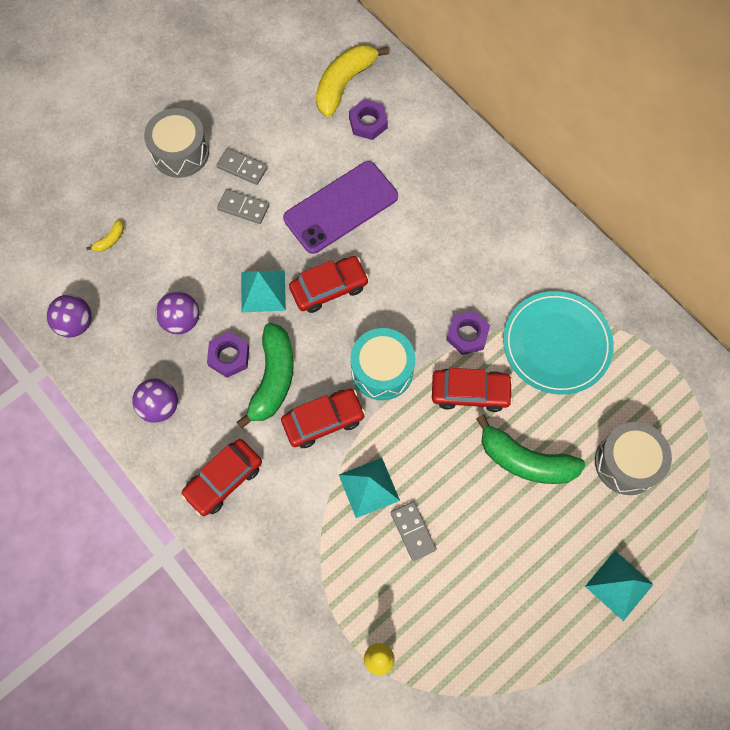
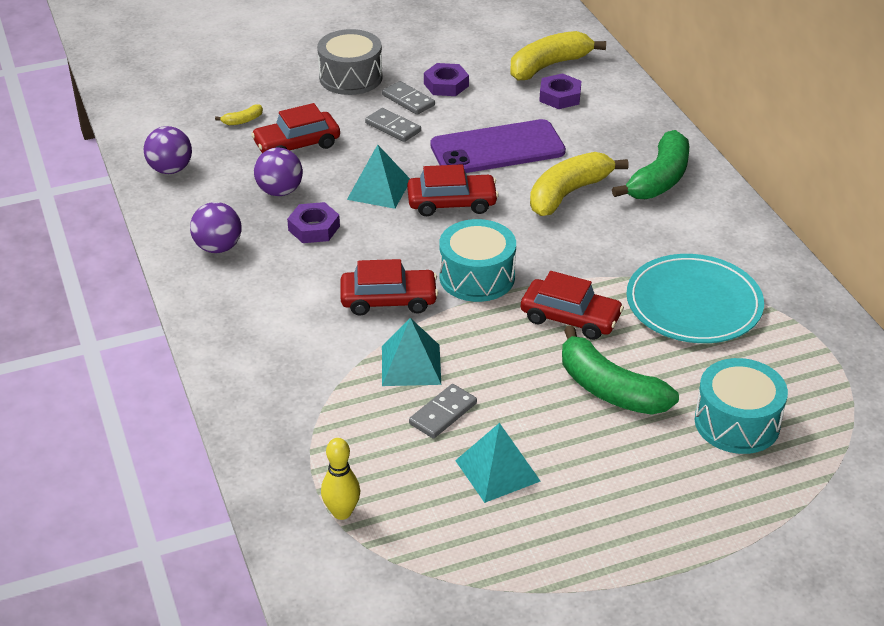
camera: 20 degrees right, 30 degrees down
red car [181,439,262,516] -> red car moved to [251,103,340,153]
green banana [237,323,294,429] -> green banana moved to [612,130,689,199]
grey domino [391,501,436,561] -> grey domino turned 45 degrees clockwise [409,384,477,439]
purple nut [446,311,490,355] -> purple nut moved to [424,63,469,96]
turquoise pyramid [585,551,654,621] -> turquoise pyramid moved to [455,423,541,503]
grey drum [595,422,672,495] -> turquoise drum [695,358,788,454]
none -> yellow banana [530,152,629,216]

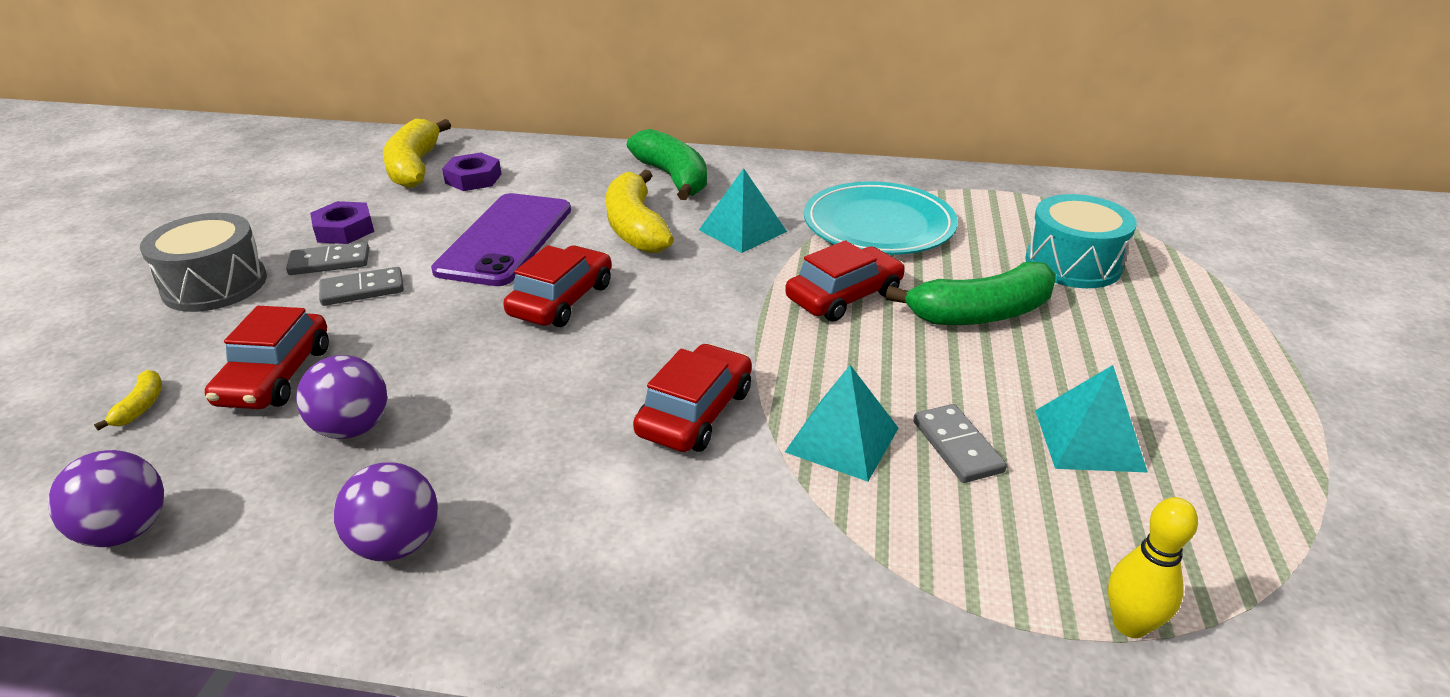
camera: 60 degrees left, 5 degrees down
purple nut [287,202,340,243] -> none
turquoise pyramid [347,144,410,209] -> turquoise pyramid moved to [699,168,787,253]
turquoise drum [439,219,516,302] -> none

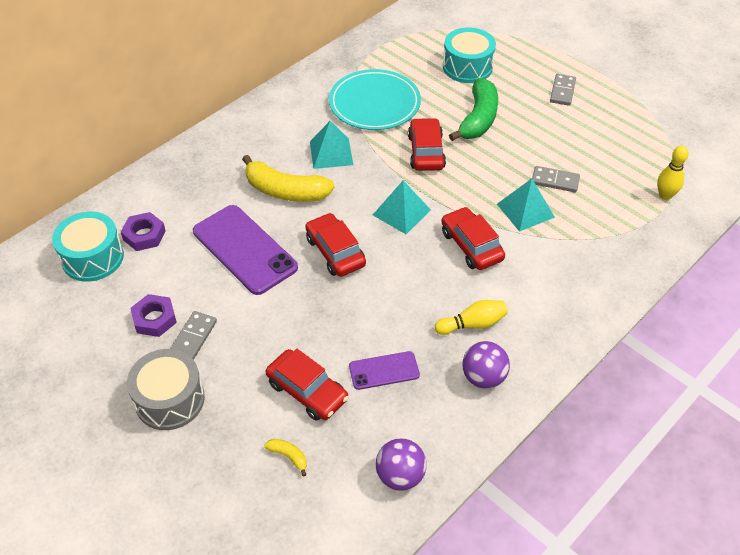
camera: 55 degrees left, 15 degrees up
purple ball [296,355,387,439] -> purple phone [349,351,420,390]
grey domino [319,267,404,306] -> grey domino moved to [550,74,576,106]
yellow banana [383,119,451,188] -> turquoise drum [52,211,124,282]
green banana [627,129,707,200] -> none
turquoise pyramid [1035,365,1148,473] -> turquoise pyramid moved to [373,181,431,234]
none -> yellow bowling pin [435,300,508,335]

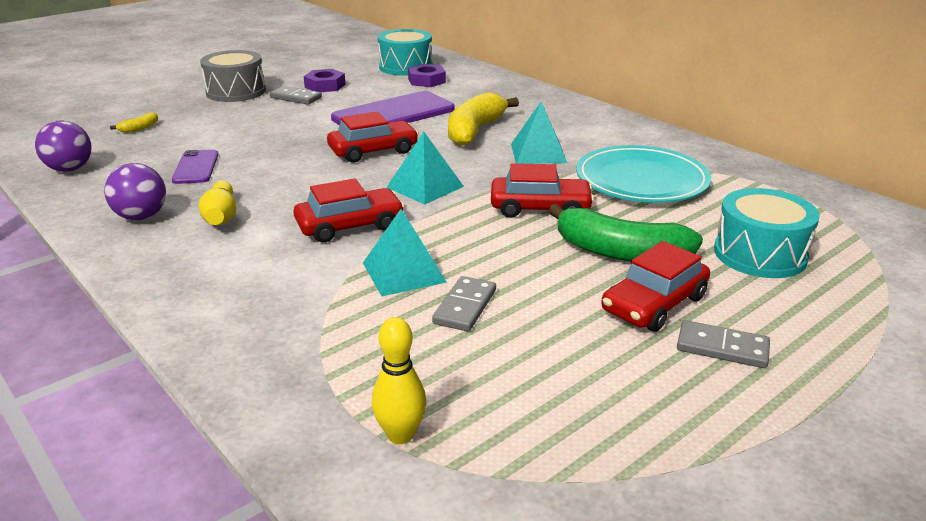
camera: 95 degrees right, 20 degrees down
red car [266,349,349,421] -> red car moved to [601,241,710,332]

